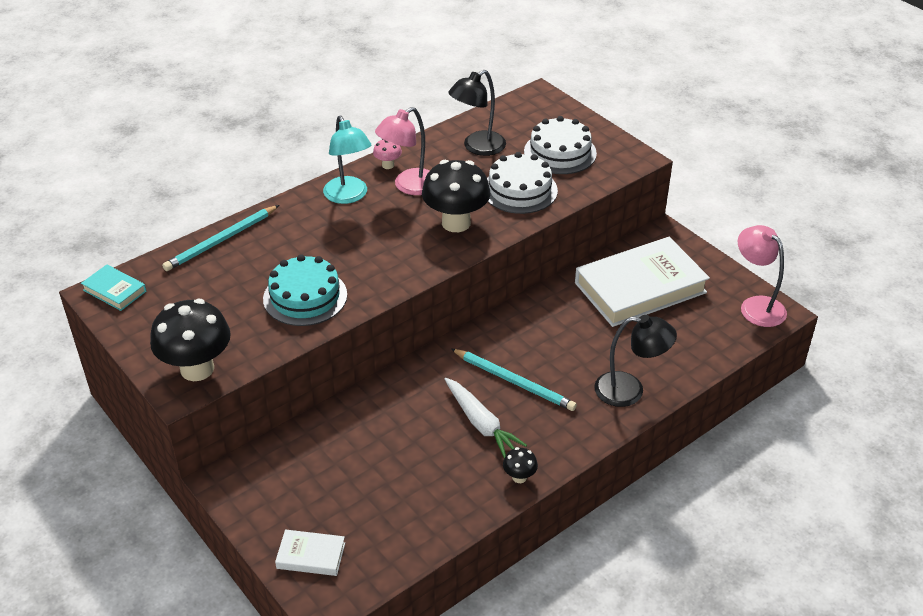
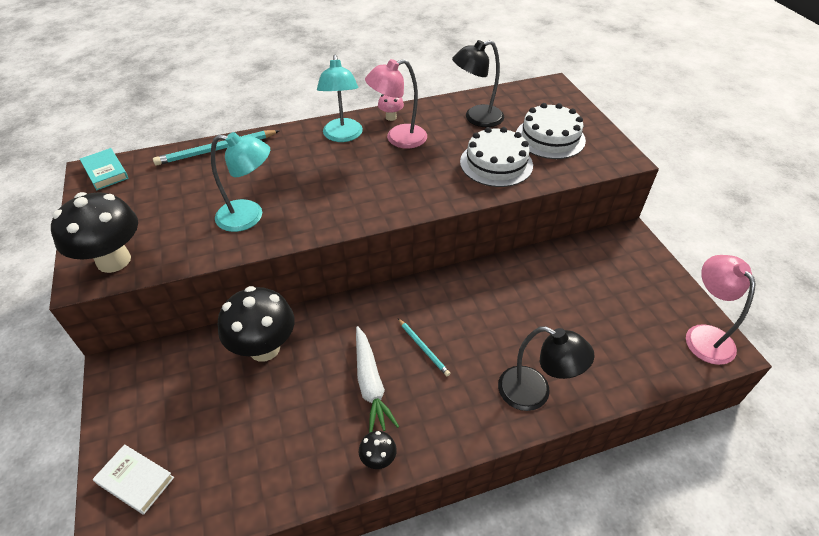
camera: 20 degrees right, 5 degrees up
turquoise cake [263,254,347,326] -> turquoise lamp [211,132,270,232]
black mushroom [422,160,490,232] -> black mushroom moved to [218,286,295,362]
turquoise pencil [451,349,577,411] -> turquoise pencil [398,318,450,377], size x0.57
white book [575,237,710,327] -> none

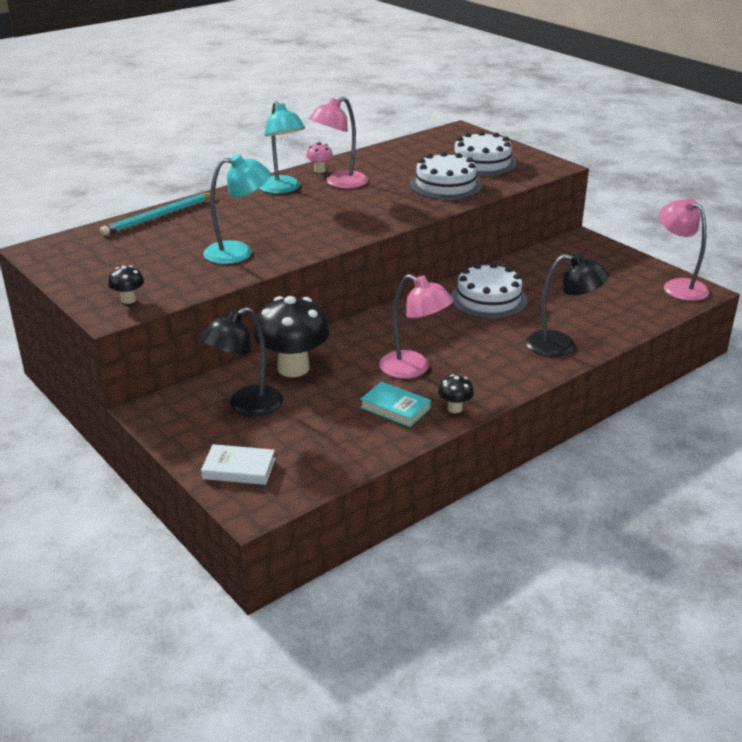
camera: 20 degrees left, 15 degrees down
black mushroom [51,192,138,273] -> black mushroom [108,266,144,304], size x0.45
turquoise book [80,148,129,190] -> turquoise book moved to [360,382,431,427]
white carrot [356,326,399,433] -> pink lamp [379,274,454,379]
turquoise pencil [398,318,450,377] -> none
black lamp [452,40,504,127] -> black lamp moved to [200,307,283,416]
none -> white cake [451,263,528,319]

